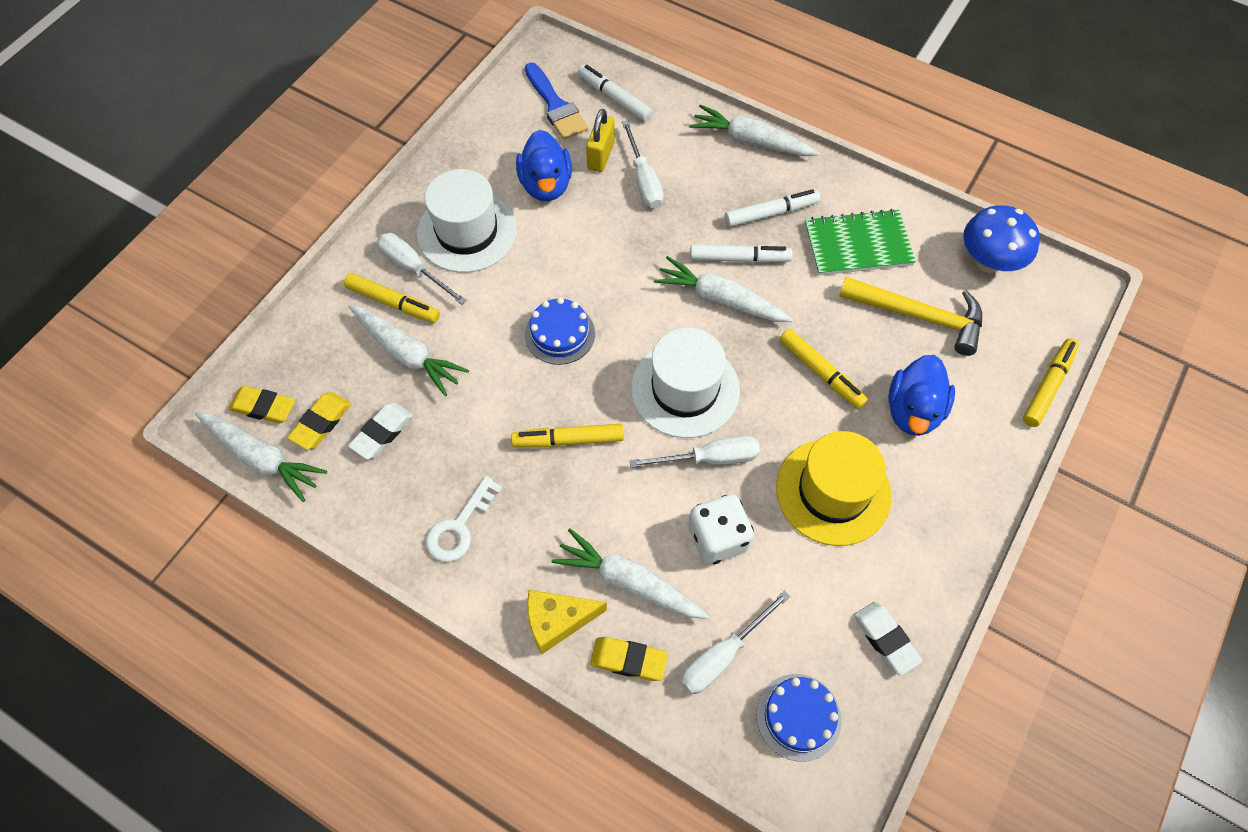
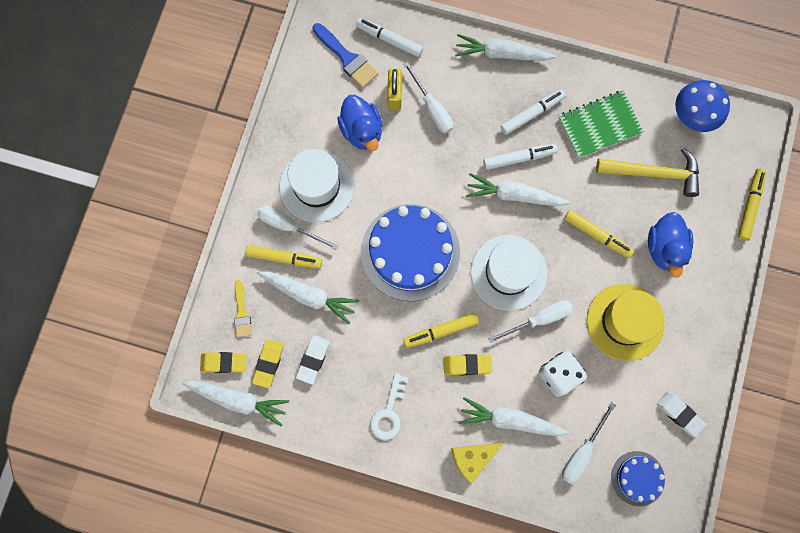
camera: 15 degrees left, 15 degrees up
blue cake [525,297,595,365] -> blue cake [361,204,460,301], size x1.96
yellow eraser [590,637,668,681] -> yellow eraser moved to [444,354,492,375]
none -> yellow brush [234,280,252,338]

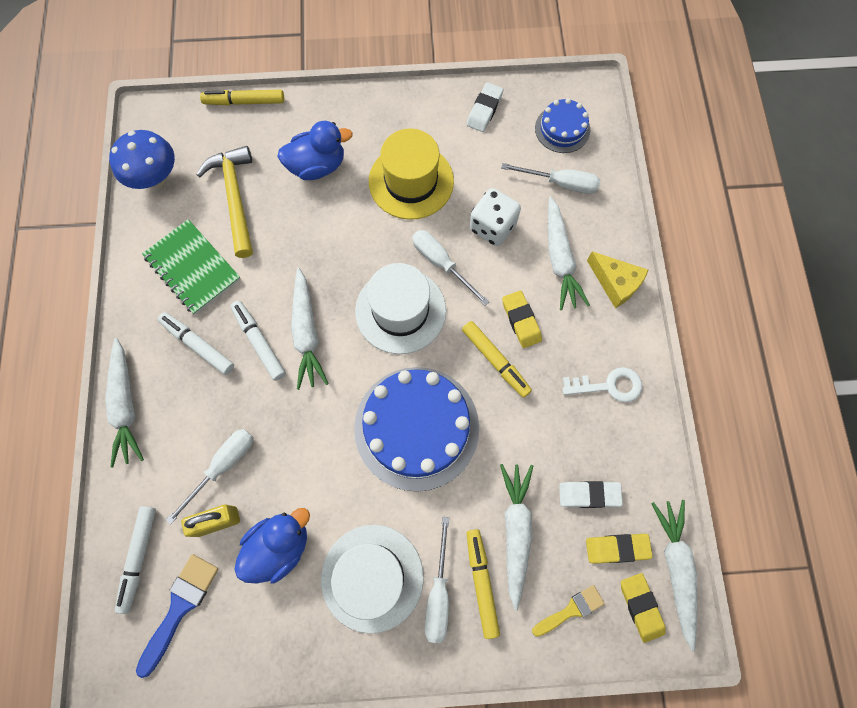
camera: 110 degrees left, 5 degrees down
yellow marker [564,210,634,258] -> none

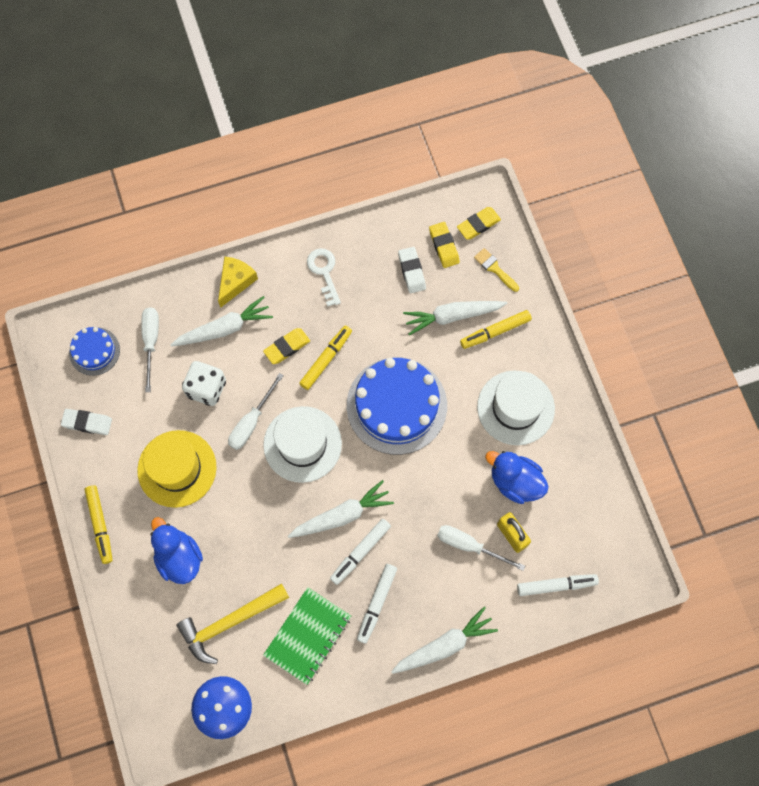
camera: 105 degrees left, 0 degrees up
blue brush [136,554,218,678] -> none
yellow marker [200,90,284,106] -> yellow marker moved to [84,485,113,564]
white screwdriver [425,517,449,643] -> none
white carrot [651,500,697,652] -> none

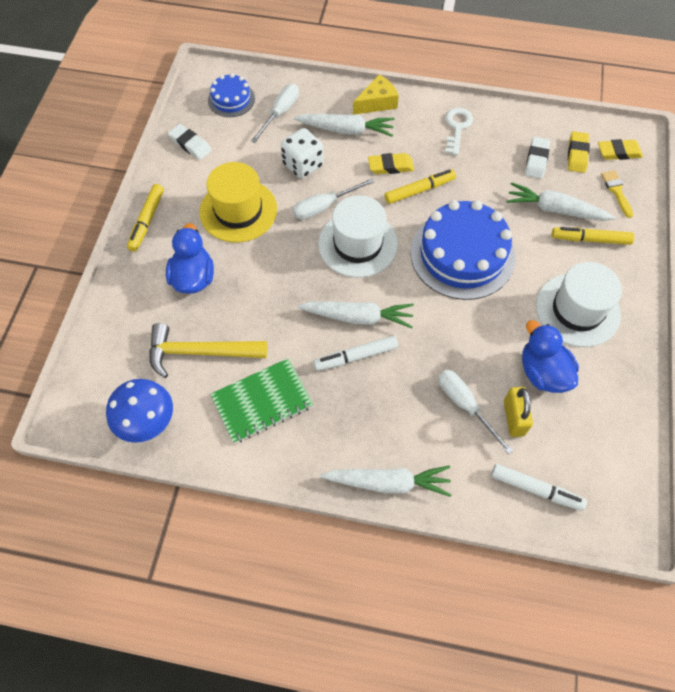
camera: 30 degrees right, 10 degrees down
white marker [357,564,397,644] -> none

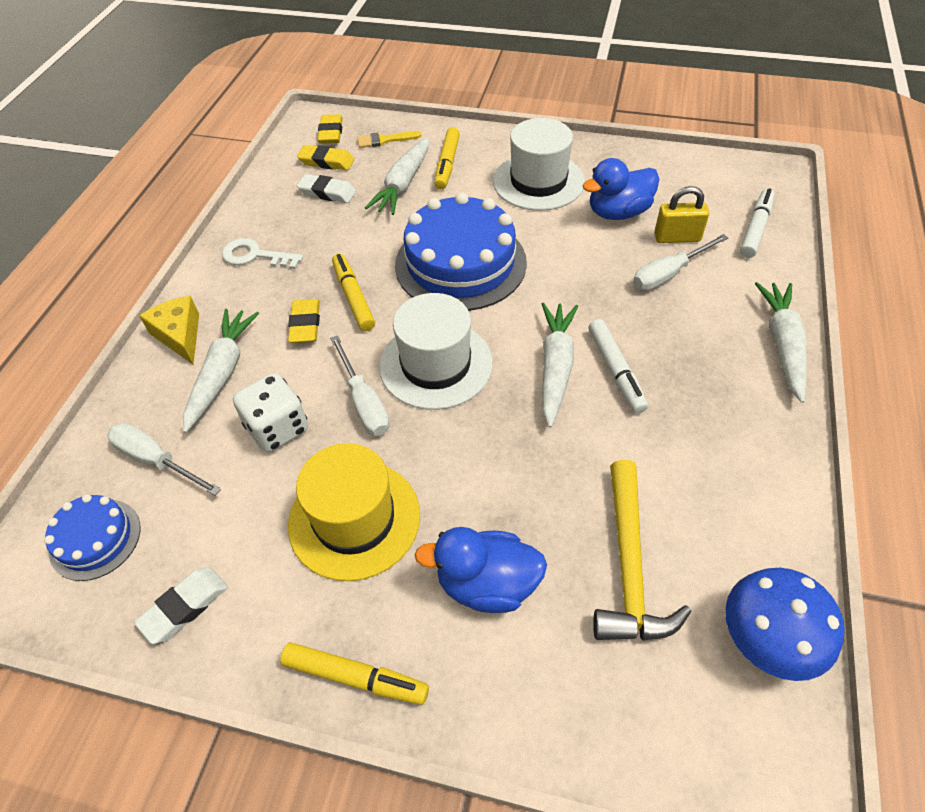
camera: 85 degrees left, 10 degrees down
green notebook [210,358,313,444] -> none

